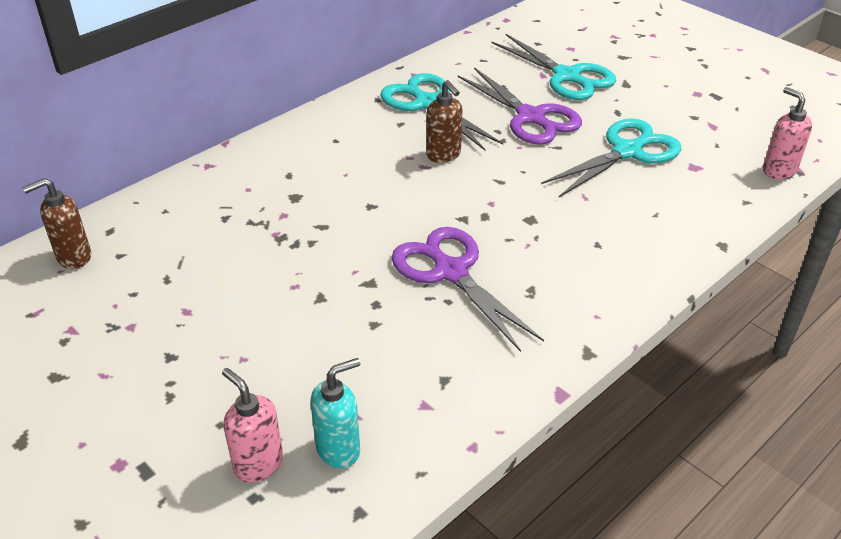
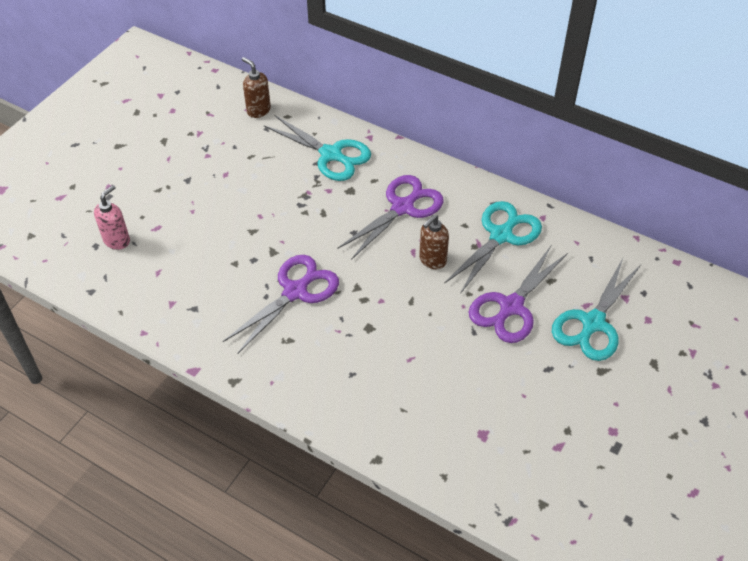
camera: 75 degrees right, 10 degrees up
turquoise soap dispenser [311,358,360,468] -> none
turquoise scissors [541,119,681,197] -> turquoise scissors moved to [264,115,371,181]
pink soap dispenser [763,87,812,179] -> none
none -> purple scissors [337,175,444,260]

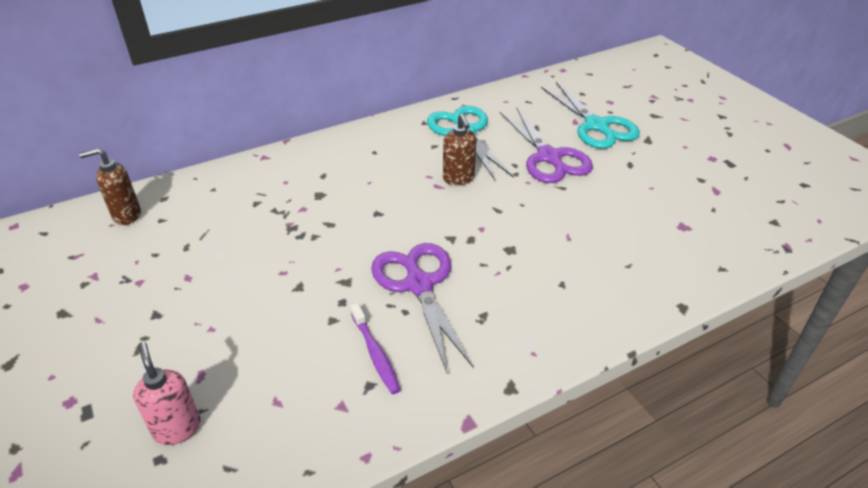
camera: 60 degrees left, 10 degrees down
turquoise scissors [264,115,371,181] -> none
purple scissors [337,175,444,260] -> none
none -> purple toothbrush [351,303,401,394]

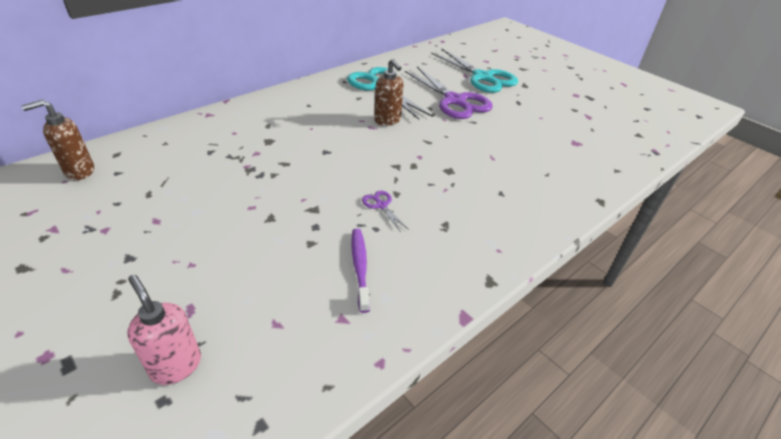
camera: 15 degrees left, 0 degrees up
purple toothbrush [351,303,401,394] -> purple toothbrush turned 150 degrees counterclockwise [351,229,370,313]
purple scissors [371,243,473,373] -> purple scissors [362,191,409,232], size x0.42

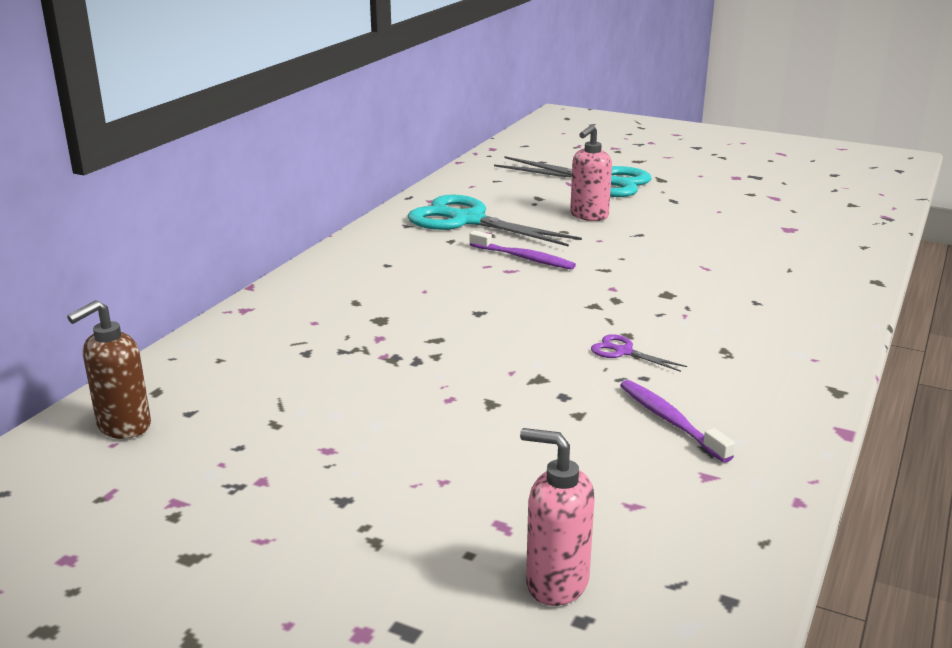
camera: 20 degrees left, 15 degrees down
brown soap dispenser [374,59,403,126] -> purple toothbrush [470,231,576,270]
purple scissors [405,67,492,119] -> pink soap dispenser [570,125,612,221]

